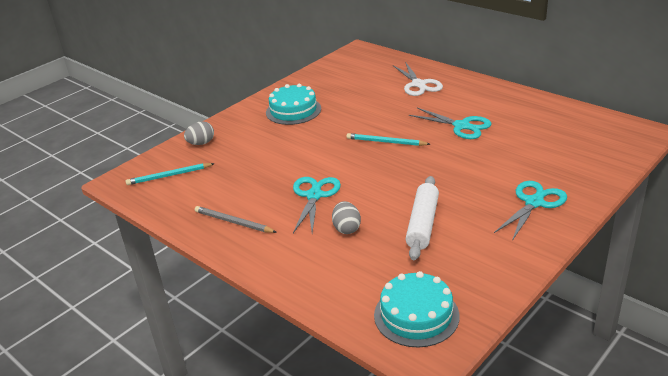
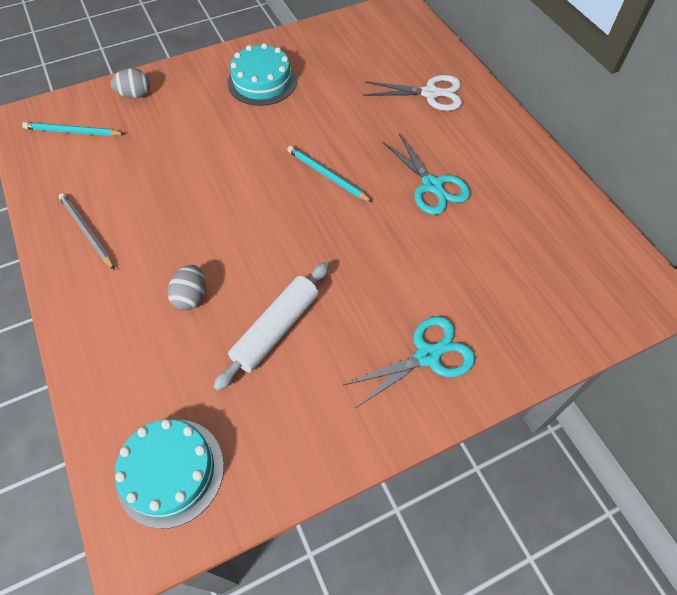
camera: 20 degrees right, 25 degrees up
turquoise scissors [293,177,341,233] -> none
white scissors [393,62,443,96] -> white scissors turned 90 degrees counterclockwise [363,75,462,111]

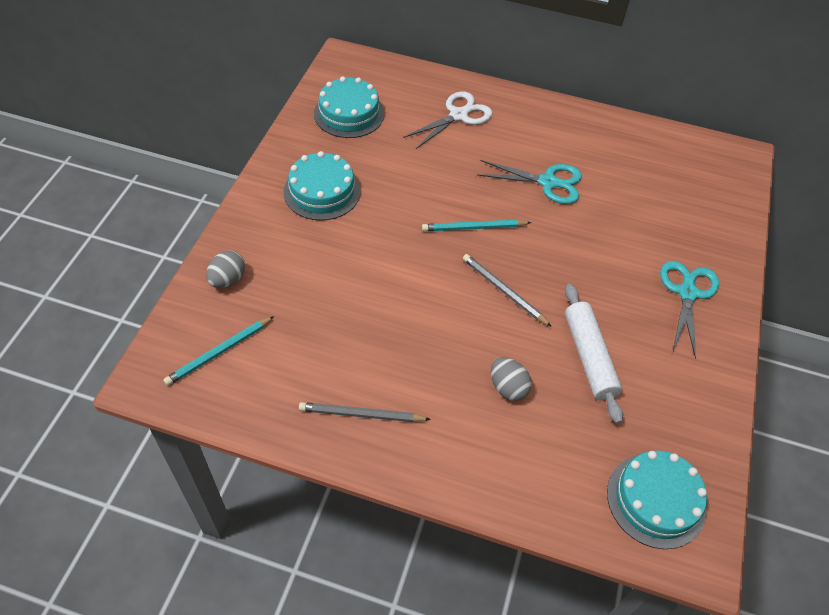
camera: 50 degrees left, 5 degrees down
none -> turquoise cake [314,76,384,138]
none -> grey pencil [463,254,552,327]

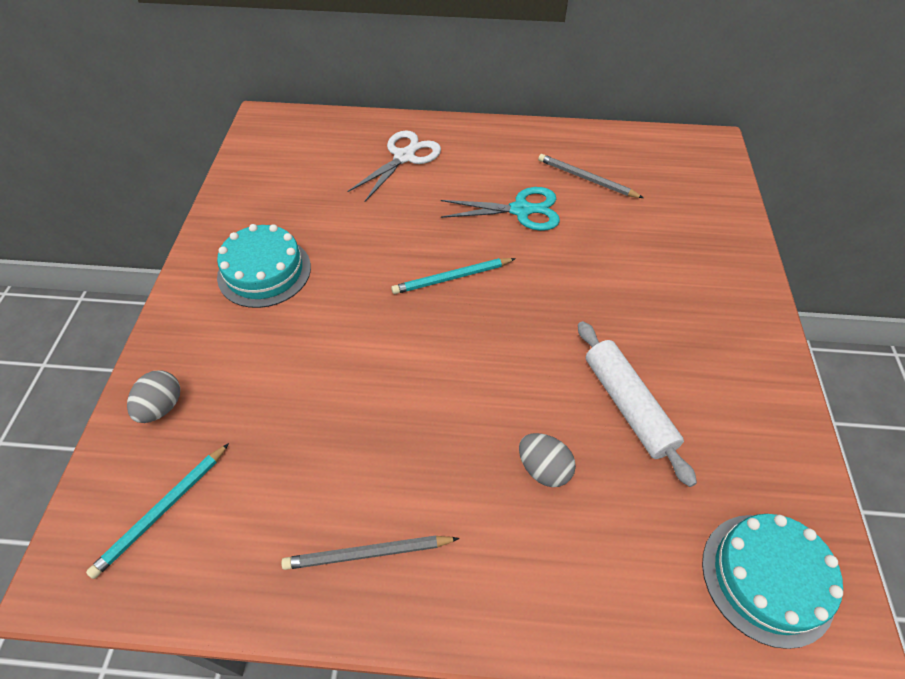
camera: 10 degrees left, 0 degrees up
turquoise cake [314,76,384,138] -> none
grey pencil [463,254,552,327] -> grey pencil moved to [538,154,643,198]
turquoise scissors [660,261,719,359] -> none

